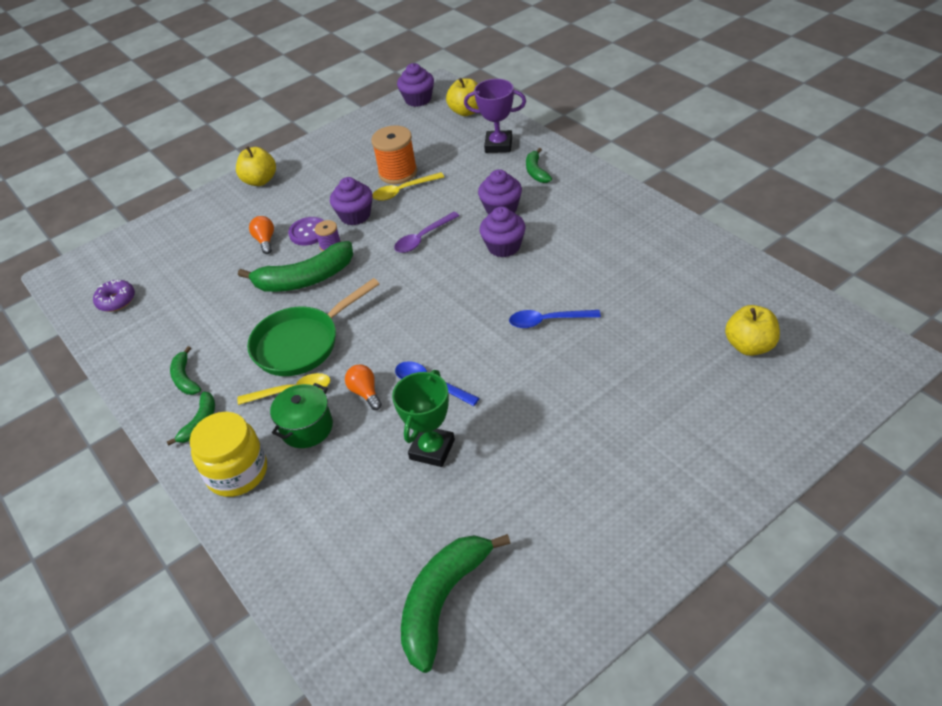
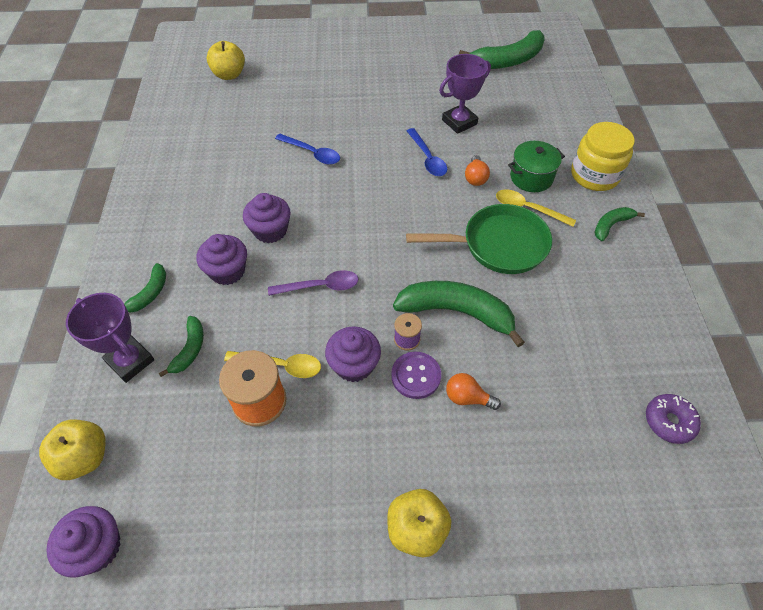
camera: 150 degrees left, 10 degrees up
green banana [170,346,201,395] -> green banana moved to [159,316,204,377]
orange light bulb [249,216,274,254] -> orange light bulb turned 90 degrees clockwise [446,373,501,410]
green trophy [392,370,455,467] -> purple trophy [439,54,491,134]

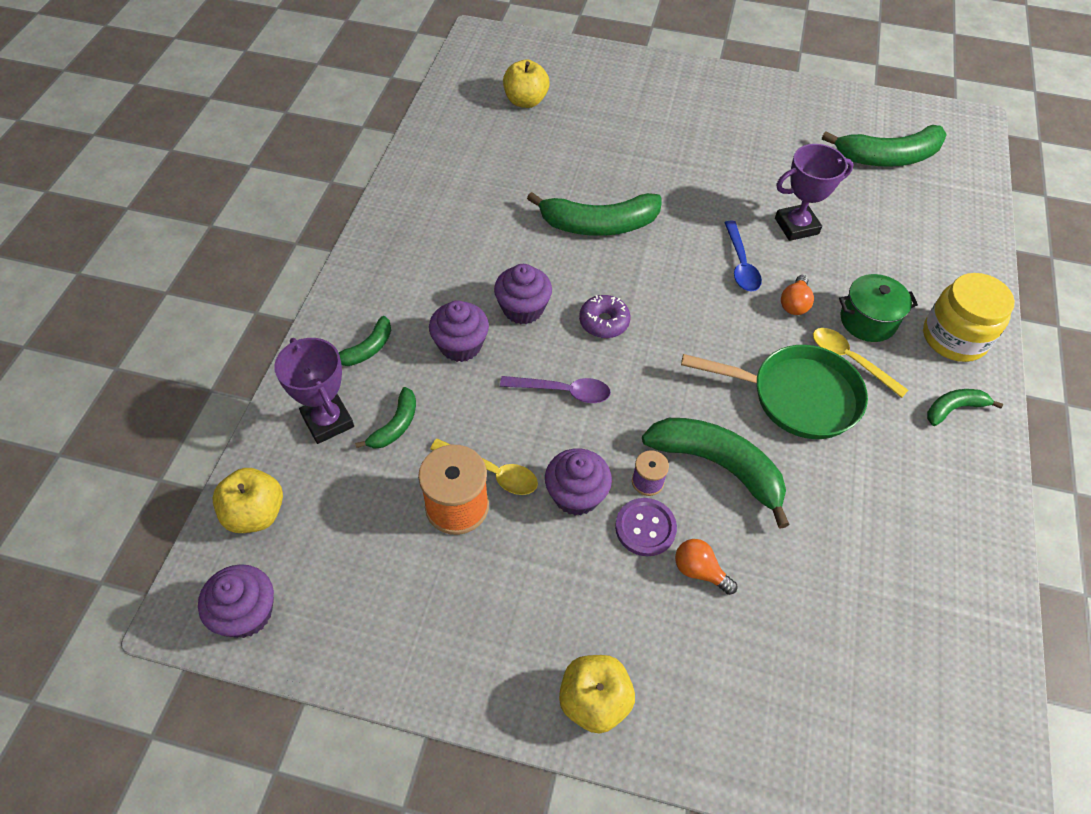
camera: 15 degrees right, 0 degrees up
blue spoon [275,134,340,165] -> green banana [527,192,662,236]
purple donut [646,394,701,444] -> purple donut moved to [579,295,630,338]

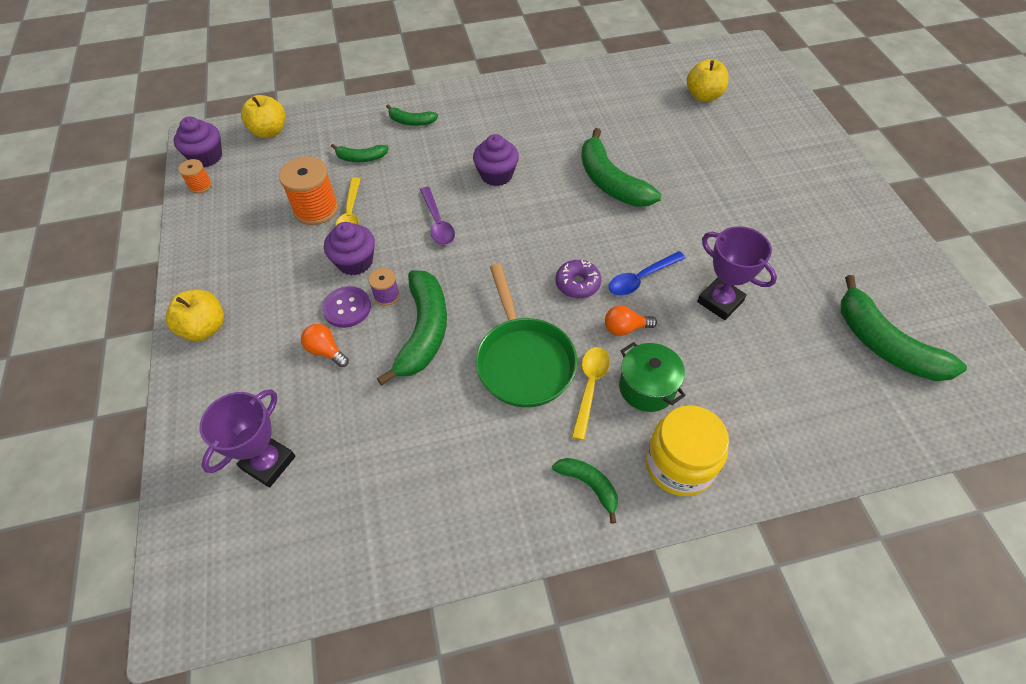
camera: 65 degrees right, 0 degrees up
purple trophy [274,338,354,444] -> purple trophy moved to [200,389,296,487]
purple cupcake [429,300,489,362] -> none
purple donut [579,295,630,338] -> purple donut moved to [556,260,601,298]
orange light bulb [675,539,737,595] -> orange light bulb turned 60 degrees counterclockwise [301,324,349,367]
none -> orange spool [178,159,212,194]

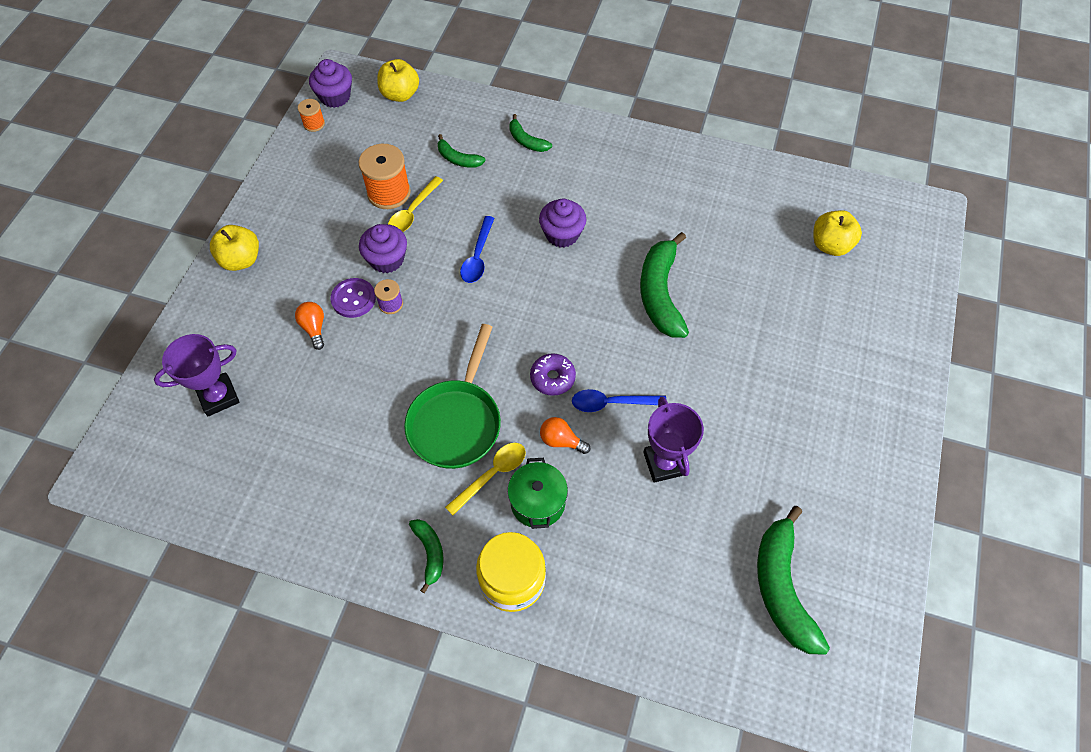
camera: 30 degrees right, 5 degrees up
green banana [377,270,447,386] -> none
purple spoon [420,187,455,245] -> blue spoon [460,216,495,283]

